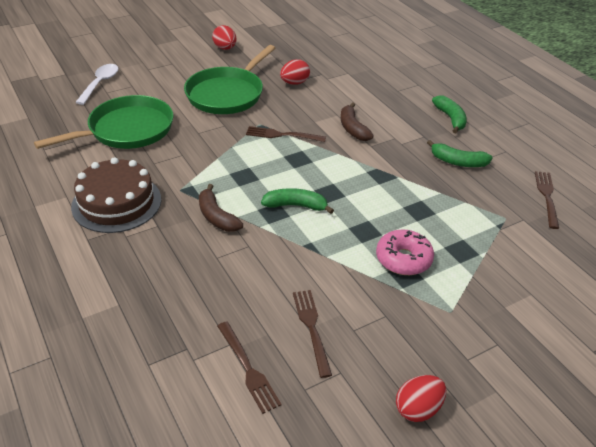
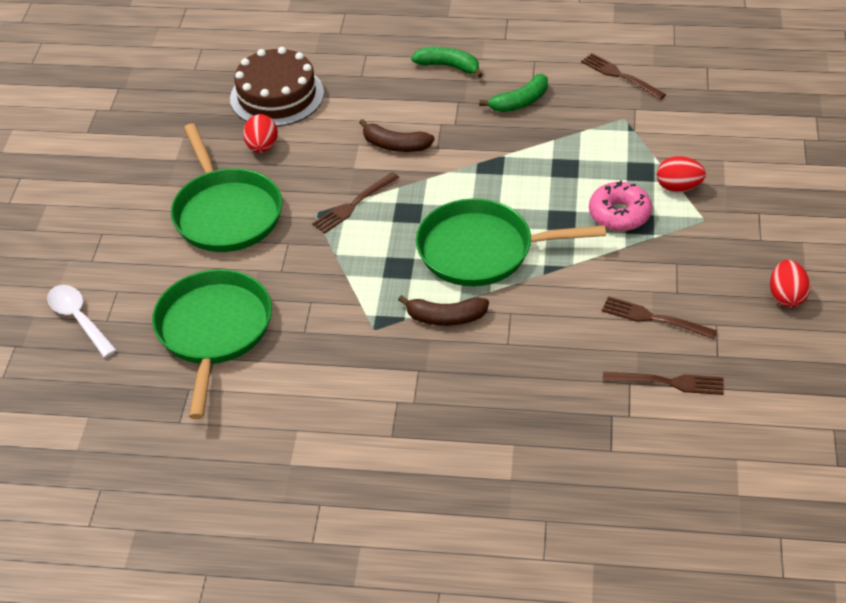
camera: 50 degrees left, 5 degrees up
brown cake [71,157,161,233] -> brown cake moved to [230,47,324,127]
red egg [212,25,236,50] -> red egg moved to [657,156,706,192]
green banana [261,188,334,214] -> green pan [416,198,606,286]

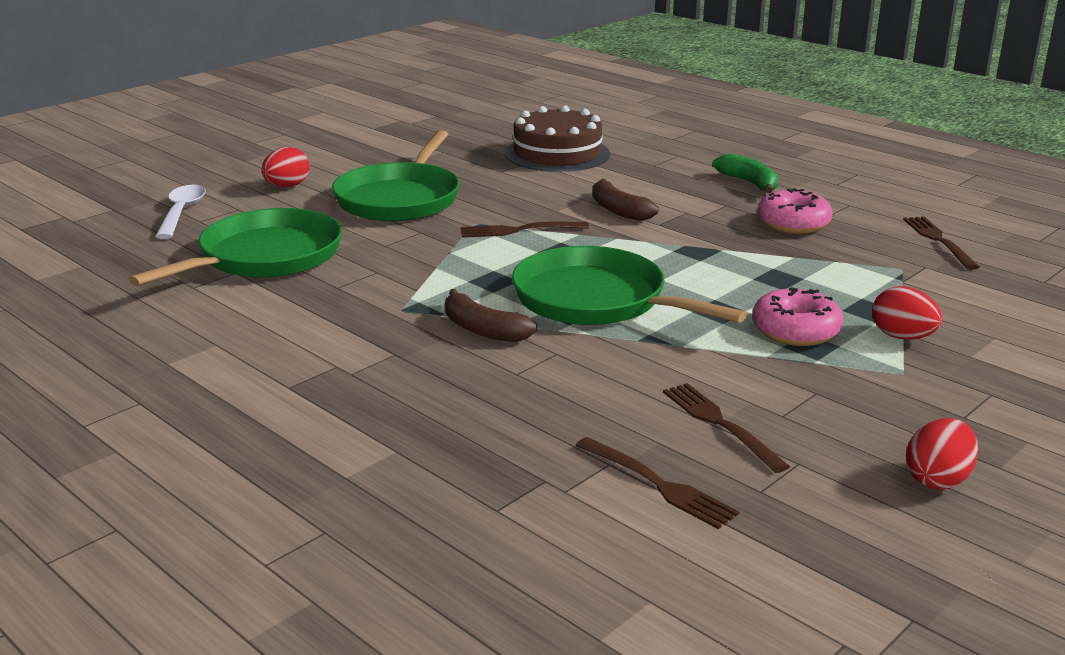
camera: 35 degrees right, 20 degrees down
red egg [243,114,278,153] -> red egg moved to [261,147,309,187]
green banana [479,74,548,112] -> pink donut [757,188,833,234]

